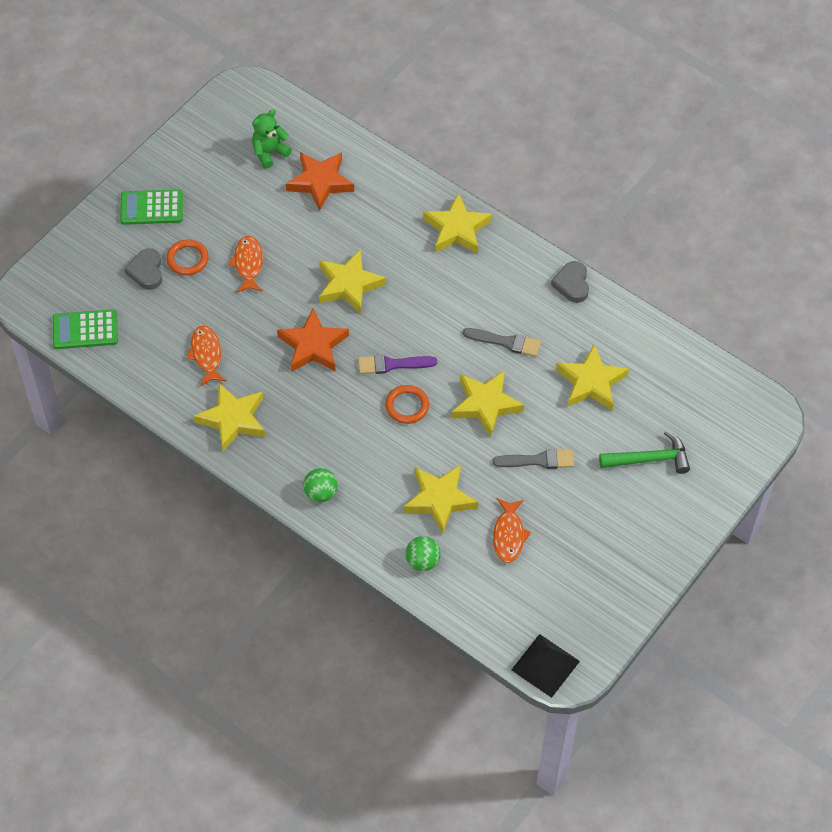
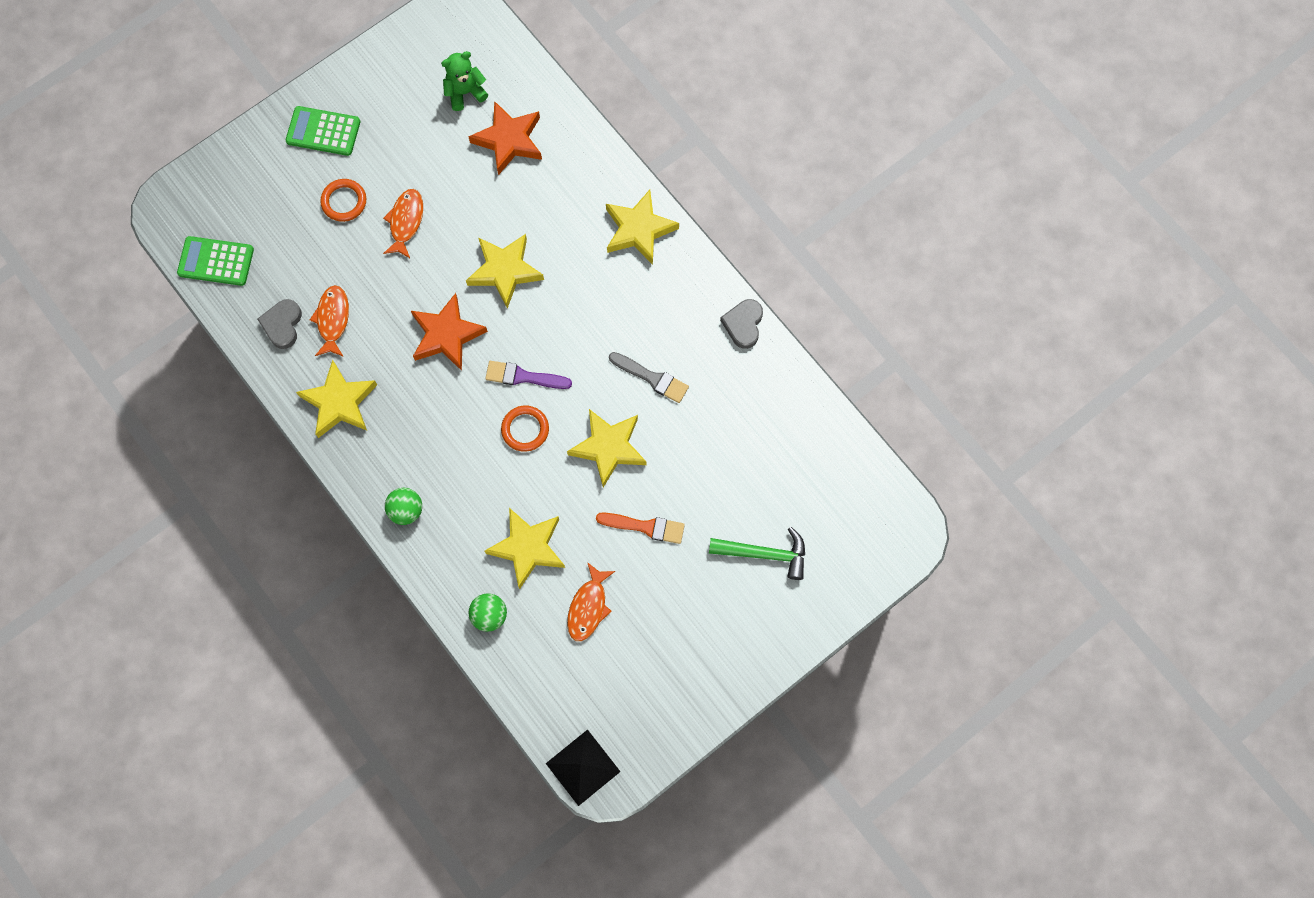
camera: 15 degrees right, 15 degrees up
grey heart [124,248,162,290] -> grey heart moved to [257,299,302,349]
grey brush [493,449,574,469] -> orange brush [596,512,685,544]
yellow star [556,344,629,410] -> none

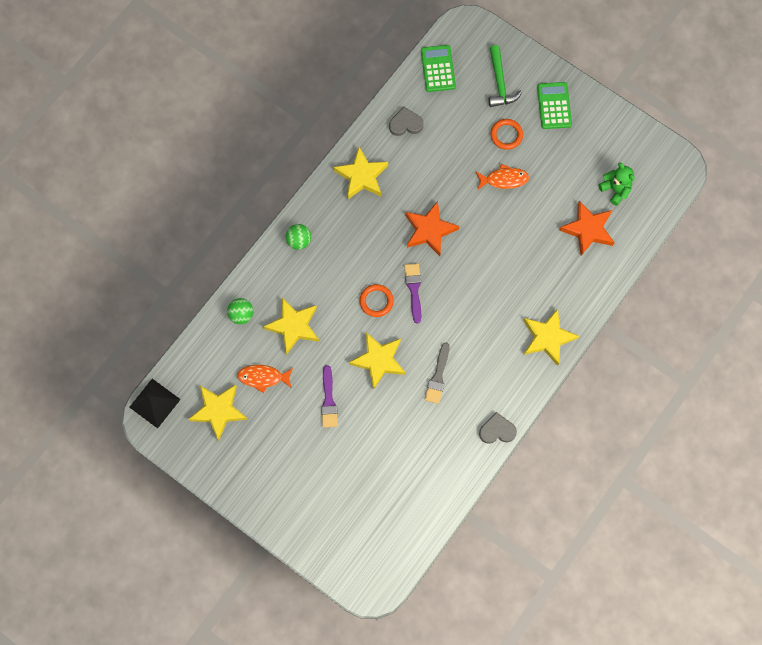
camera: 75 degrees right, 0 degrees up
orange fish [310,285,349,357] -> none
yellow star [466,234,544,309] -> yellow star moved to [189,384,248,441]
orange brush [596,512,685,544] -> purple brush [321,365,338,428]
green hammer [709,527,805,580] -> green hammer moved to [489,45,522,107]

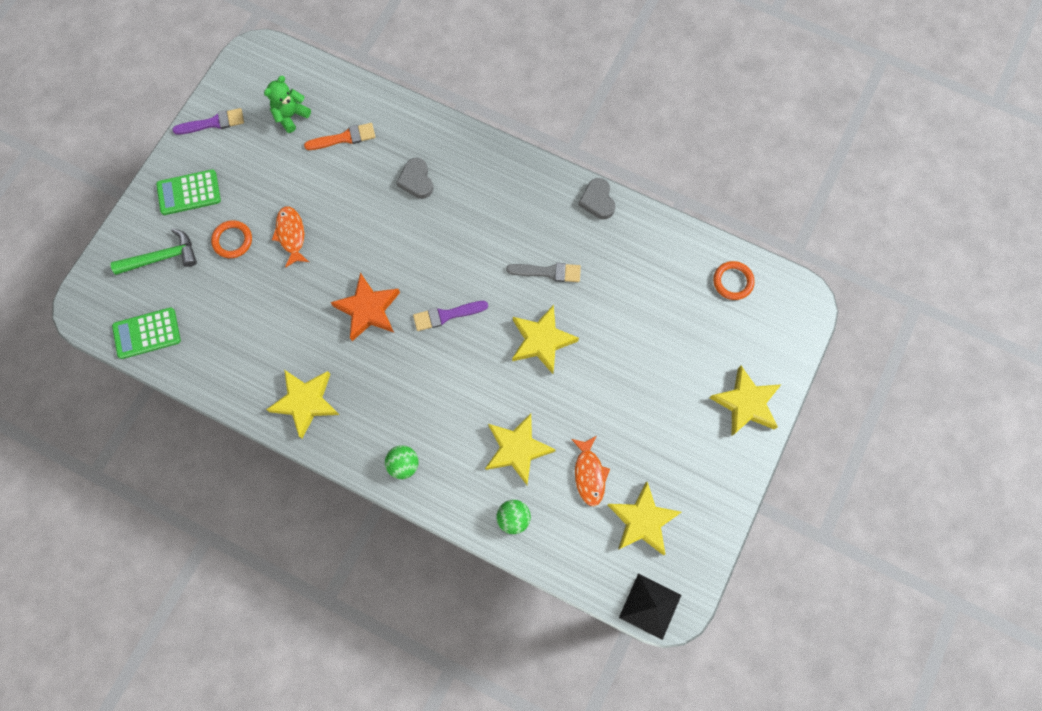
camera: 100 degrees left, 0 degrees up
purple brush [321,365,338,428] -> purple brush moved to [172,108,244,135]
orange ring [359,284,394,317] -> orange ring moved to [713,261,755,300]
grey heart [389,107,424,136] -> grey heart moved to [396,158,433,199]
yellow star [523,308,579,366] -> yellow star moved to [710,366,782,436]
orange star [559,201,615,256] -> orange brush [304,123,375,150]

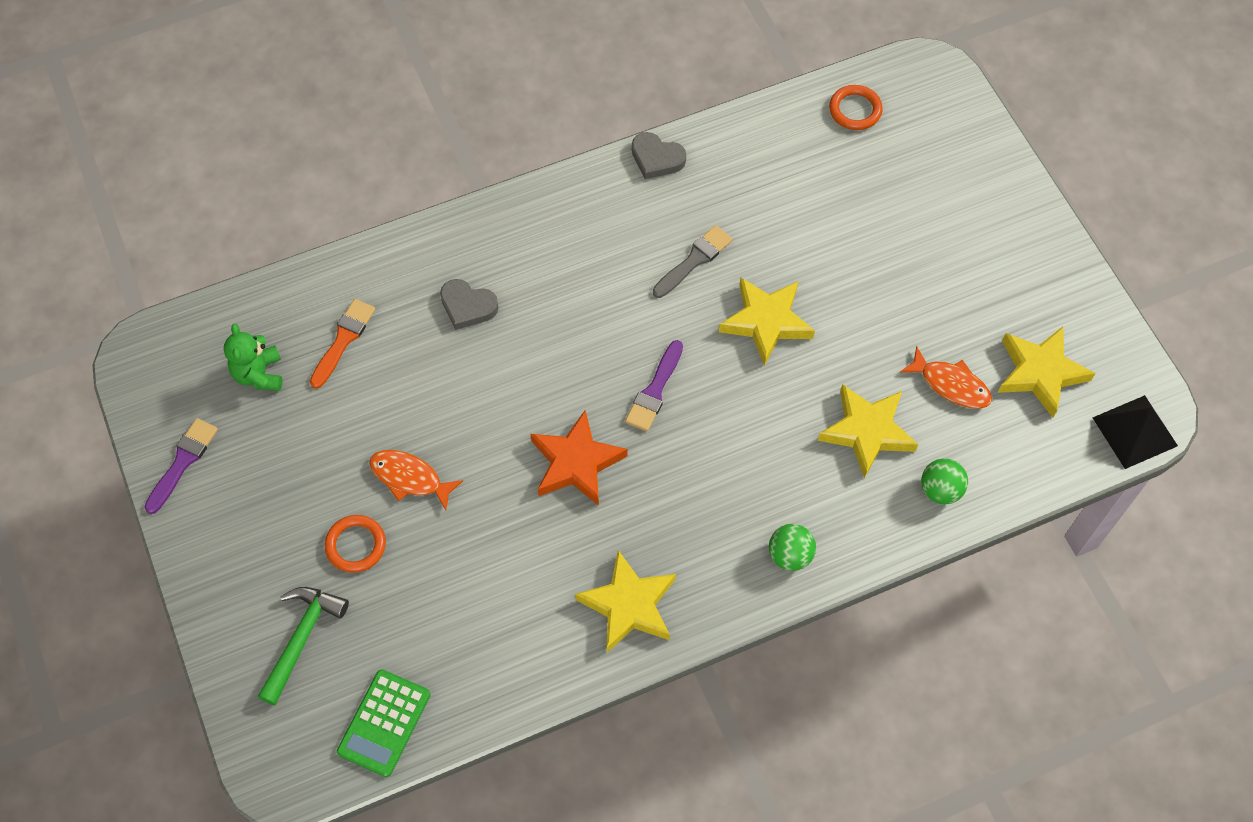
camera: 50 degrees left, 10 degrees down
green calculator [156,169,221,215] -> none
yellow star [710,366,782,436] -> none

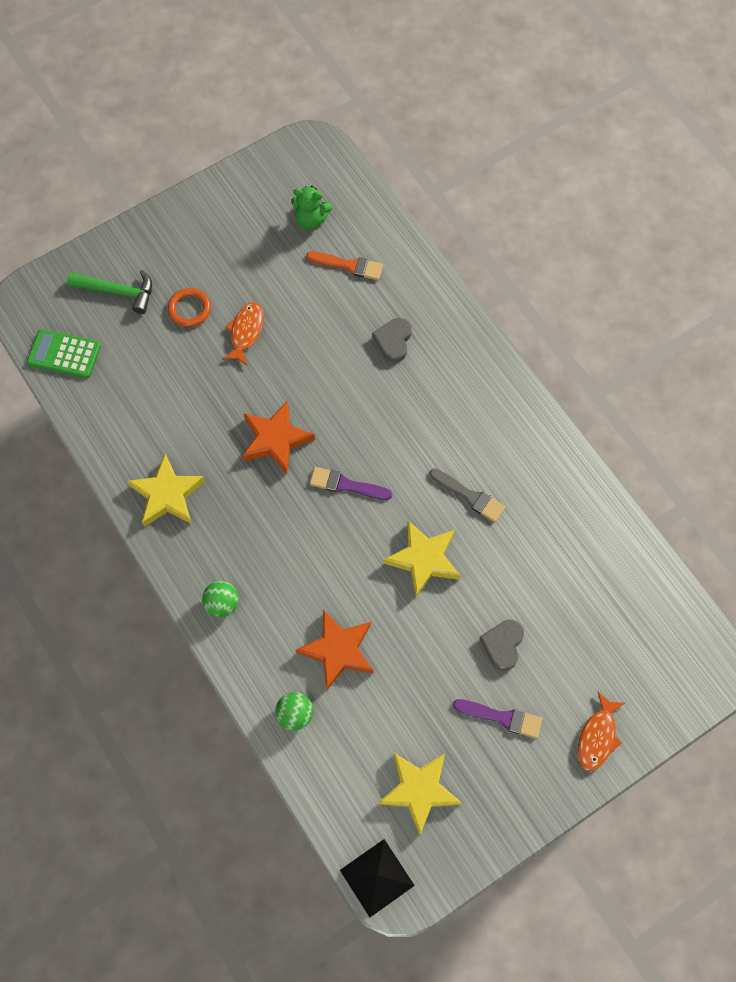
camera: 80 degrees right, 5 degrees up
purple brush [144,418,218,514] -> purple brush moved to [453,699,542,738]
green teddy bear [224,323,282,391] -> green teddy bear turned 150 degrees counterclockwise [291,185,333,230]
grey heart [632,132,686,179] -> grey heart moved to [479,620,524,671]
yellow star [818,384,918,478] -> orange star [296,609,373,690]
orange ring [829,85,883,130] -> none
orange fish [900,346,992,409] -> orange fish moved to [577,692,625,771]

